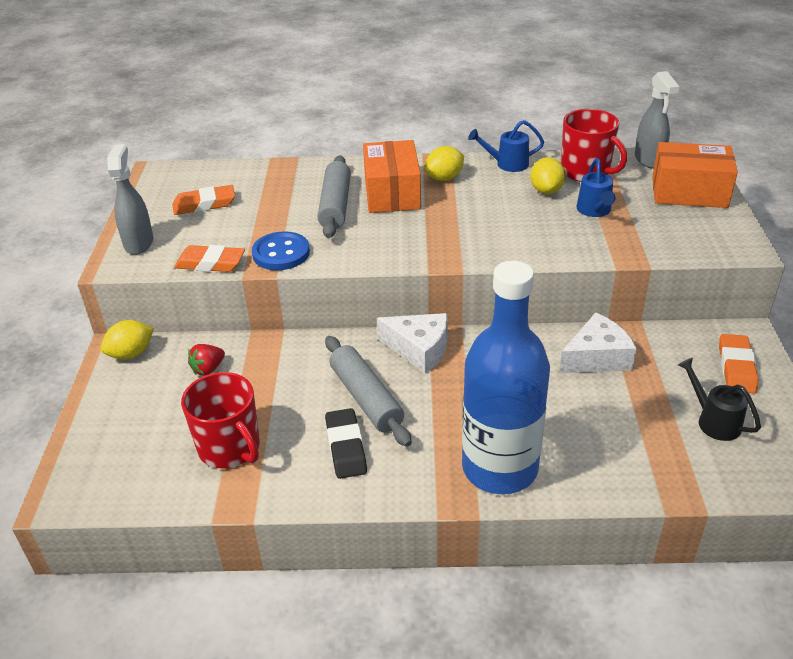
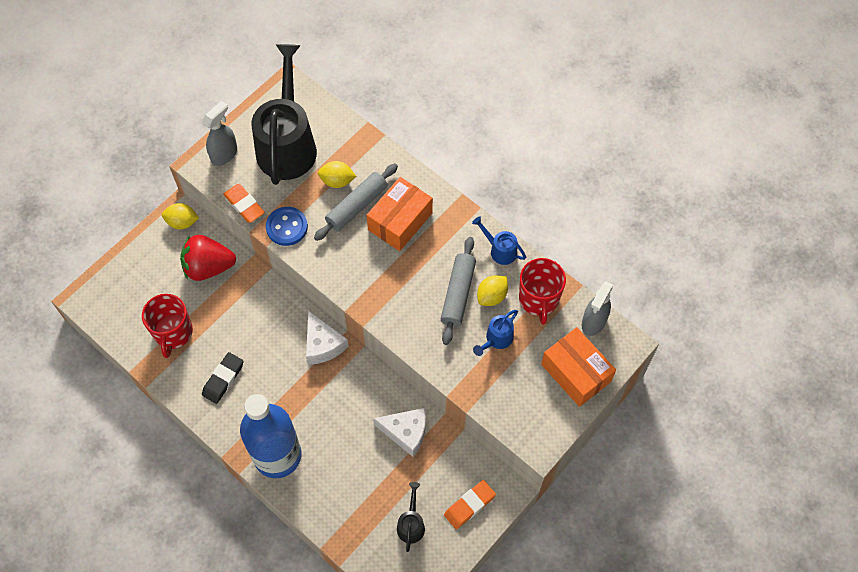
camera: 40 degrees right, 25 degrees up
orange eraser [172,185,235,215] -> black watering can [252,44,317,185]
red strawberry [188,344,225,376] -> red strawberry [180,235,236,281], size x2.10
grey rolling pin [325,336,412,447] -> grey rolling pin moved to [441,237,476,345]
yellow lemon [425,146,464,181] -> yellow lemon moved to [318,161,356,188]

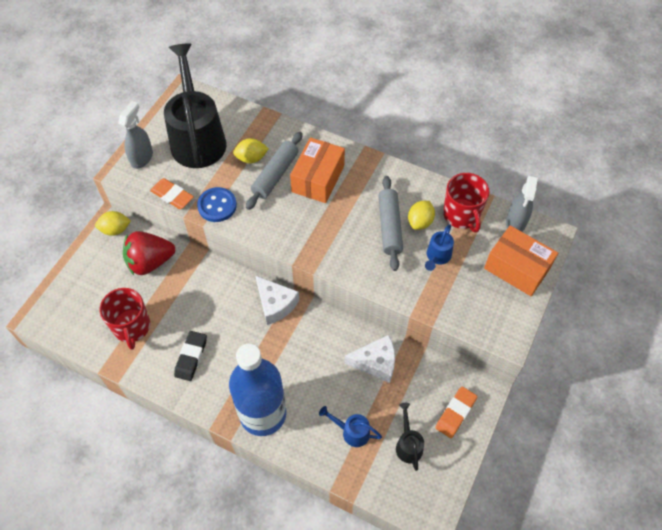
camera: 15 degrees left, 5 degrees down
blue watering can [472,216,526,265] -> blue watering can moved to [319,406,382,447]

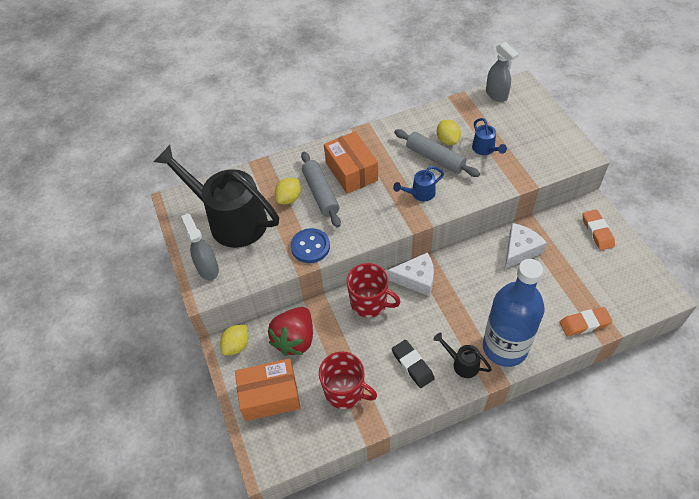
camera: 45 degrees left, 5 degrees down
orange eraser [150,178,194,209] -> orange eraser moved to [559,307,613,336]
blue watering can [319,406,382,447] -> blue watering can moved to [393,166,444,201]
black watering can [396,403,424,471] -> black watering can moved to [433,333,492,378]
red mug [443,173,490,233] -> red mug moved to [347,263,400,318]
orange box [484,225,558,296] -> orange box moved to [235,358,301,421]

